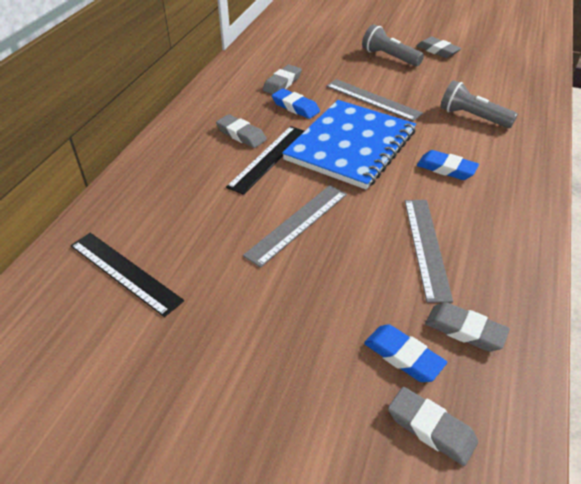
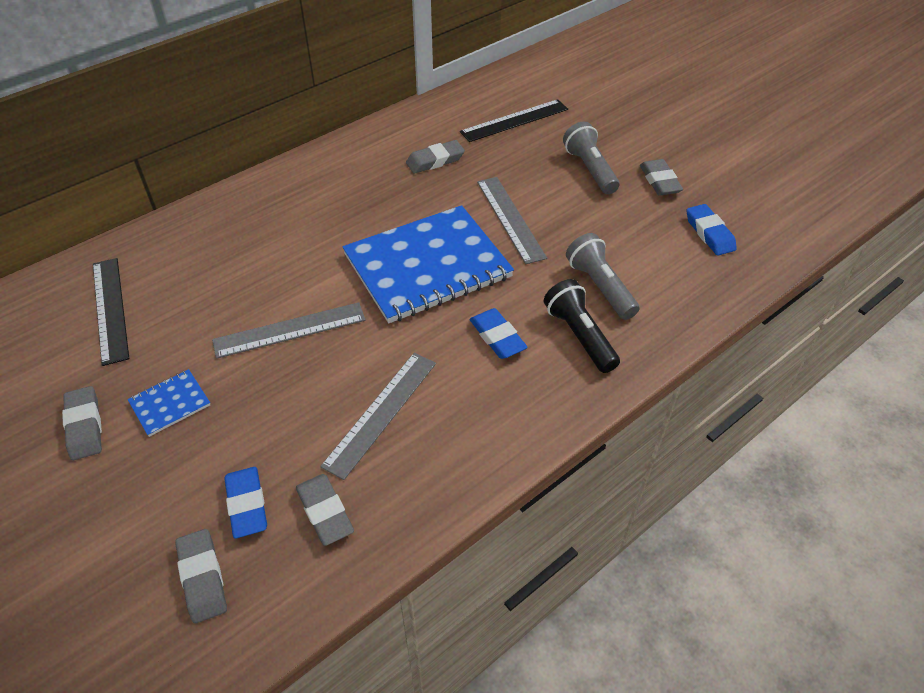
camera: 30 degrees right, 5 degrees up
grey eraser [216,114,267,148] -> grey eraser moved to [62,386,102,460]
black ruler [226,126,304,195] -> black ruler moved to [460,99,568,142]
blue eraser [272,88,320,119] -> blue eraser moved to [687,204,737,256]
none -> blue notebook [127,369,211,437]
none -> black flashlight [544,279,620,373]

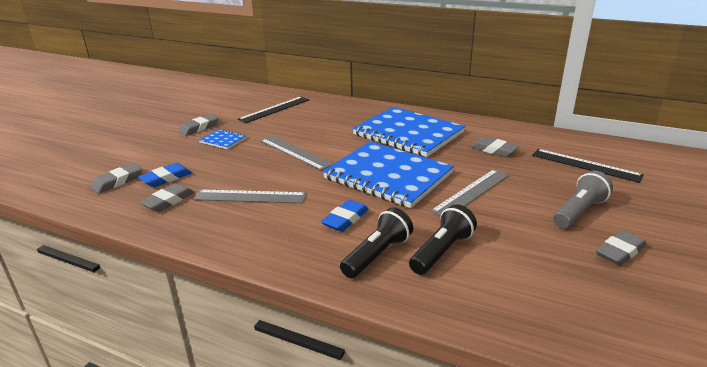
camera: 65 degrees right, 20 degrees down
grey flashlight [566,233,640,320] -> black flashlight [409,204,477,275]
blue eraser [687,204,737,256] -> none
none -> blue notebook [352,107,465,157]

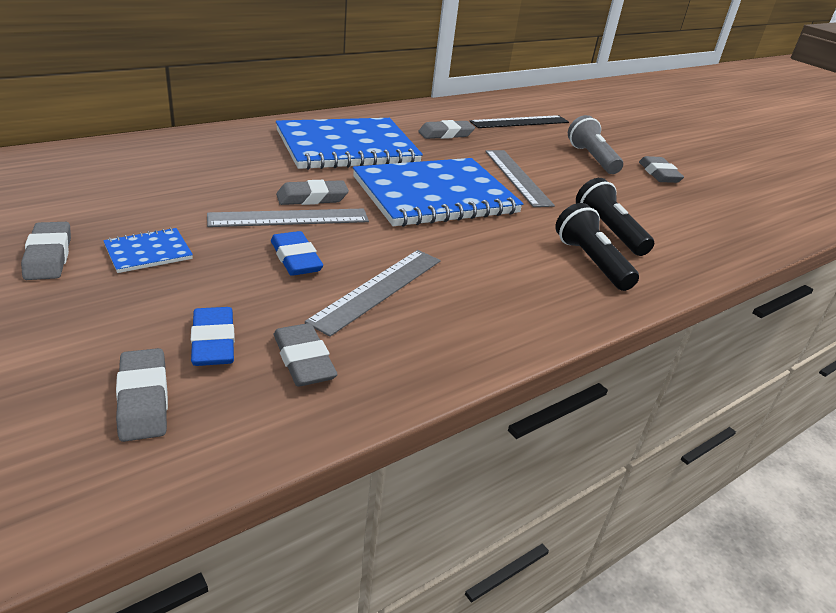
camera: 65 degrees left, 5 degrees up
black ruler [238,96,309,123] -> none
blue eraser [321,200,369,232] -> blue eraser moved to [271,231,323,276]
none -> grey eraser [276,180,349,205]

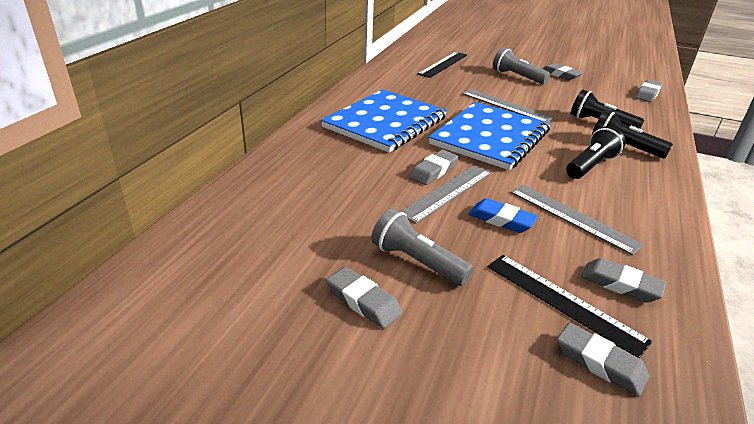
camera: 30 degrees left, 0 degrees up
blue notebook [103,227,193,273] -> grey flashlight [371,209,473,286]
blue eraser [191,307,235,366] -> black ruler [488,255,652,358]
grey ruler [305,250,440,337] -> grey ruler turned 45 degrees counterclockwise [511,185,644,255]
grey eraser [418,120,475,139] -> grey eraser moved to [635,80,663,102]
none -> black flashlight [566,126,626,179]

